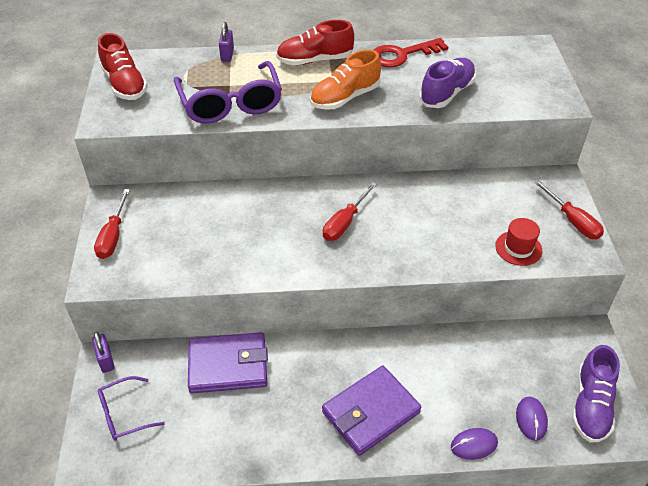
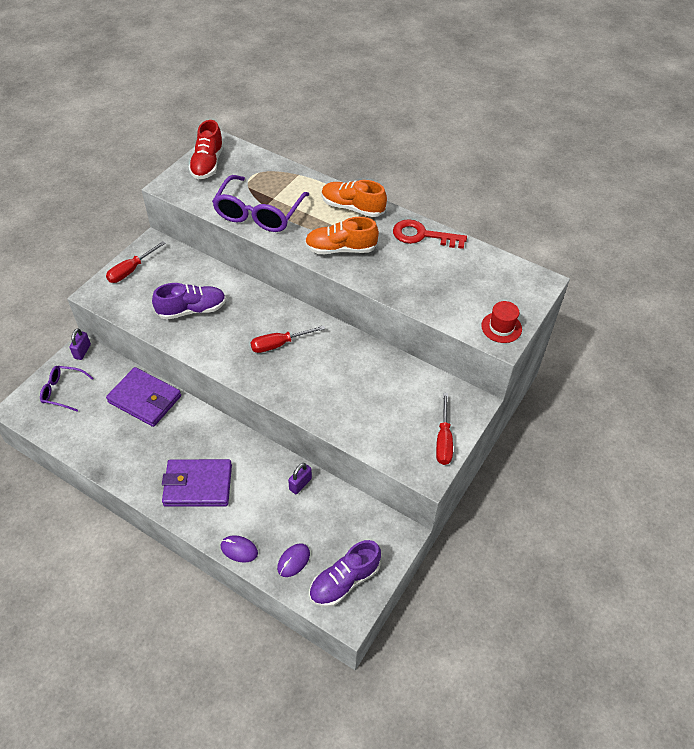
camera: 35 degrees right, 5 degrees up
purple padlock [219,22,234,62] -> purple padlock moved to [288,463,312,494]
red shoe [276,20,354,65] -> orange shoe [322,180,387,217]
purple shoe [419,58,476,108] -> purple shoe moved to [152,283,226,320]
red hat [495,218,542,266] -> red hat moved to [481,301,522,343]

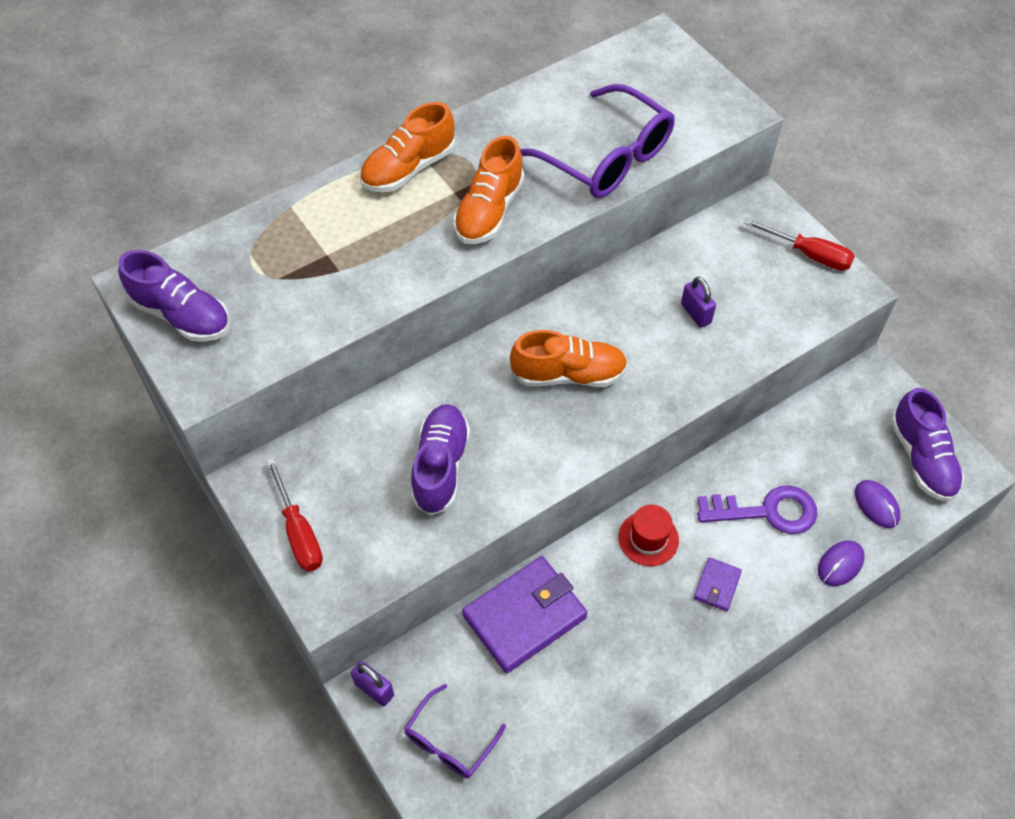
camera: 65 degrees left, 5 degrees up
purple wallet [162,459,232,507] -> purple wallet [694,557,742,611], size x0.47
red shoe [189,120,224,179] -> purple shoe [118,250,230,342]
purple glasses [212,175,309,232] -> purple glasses moved to [520,84,675,198]
red screwdriver [250,325,325,353] -> orange shoe [510,330,628,387]
purple padlock [288,463,312,494] -> purple padlock moved to [681,276,716,328]
red key [393,219,467,249] -> none
red hat [481,301,522,343] -> red hat moved to [619,505,679,566]
none -> purple key [697,485,817,534]

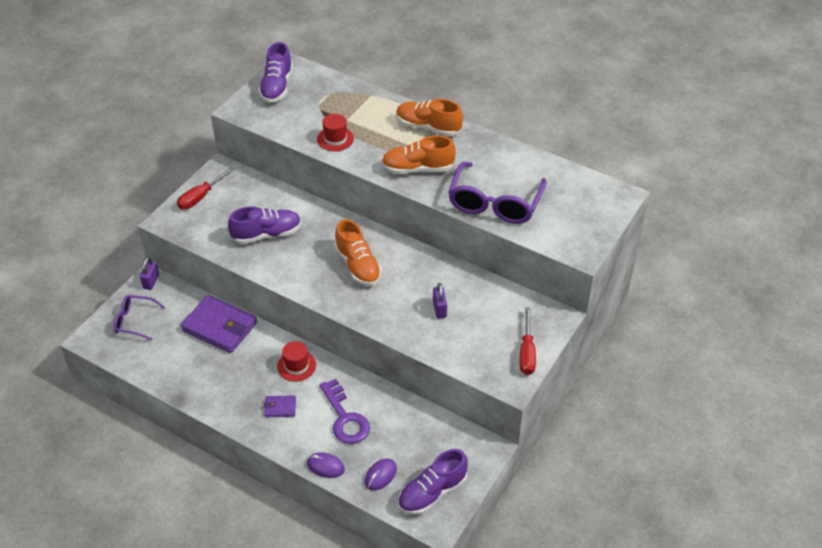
camera: 65 degrees right, 10 degrees down
purple padlock [681,276,716,328] -> purple padlock turned 45 degrees counterclockwise [433,283,447,319]
none -> red hat [317,114,354,151]

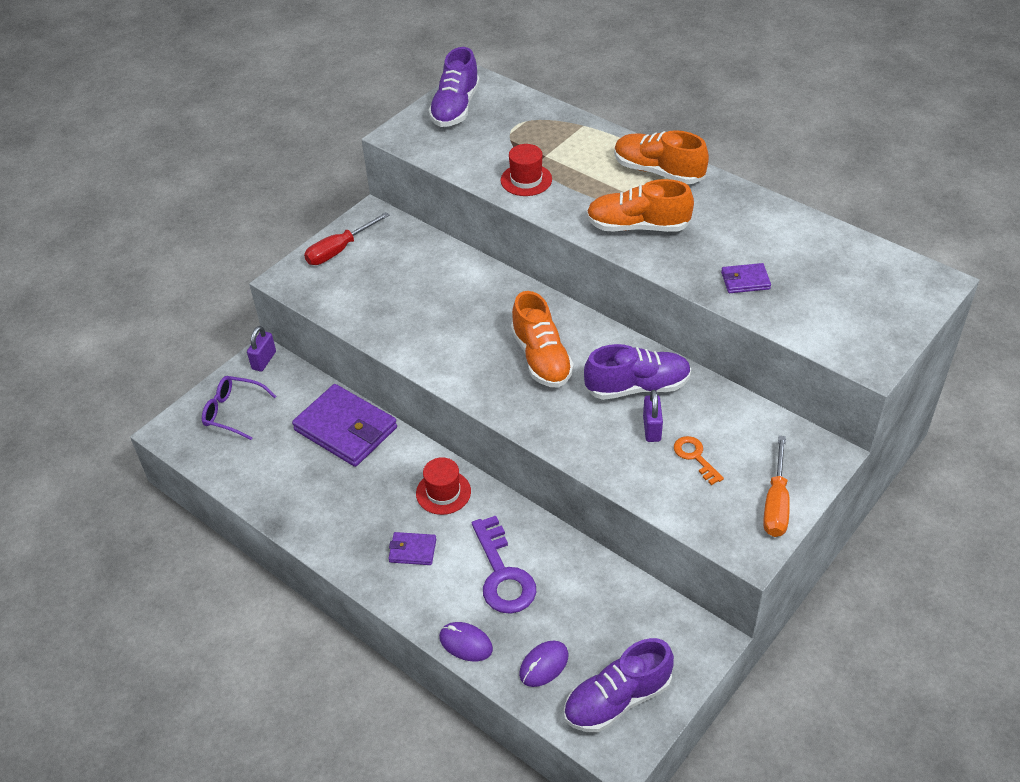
camera: 10 degrees right, 0 degrees up
purple shoe [228,206,302,244] -> purple shoe moved to [584,344,691,400]
purple glasses [448,162,547,224] -> purple wallet [721,263,771,293]
red screwdriver [519,307,536,375] -> orange screwdriver [763,436,790,537]
none -> orange key [674,436,724,485]

